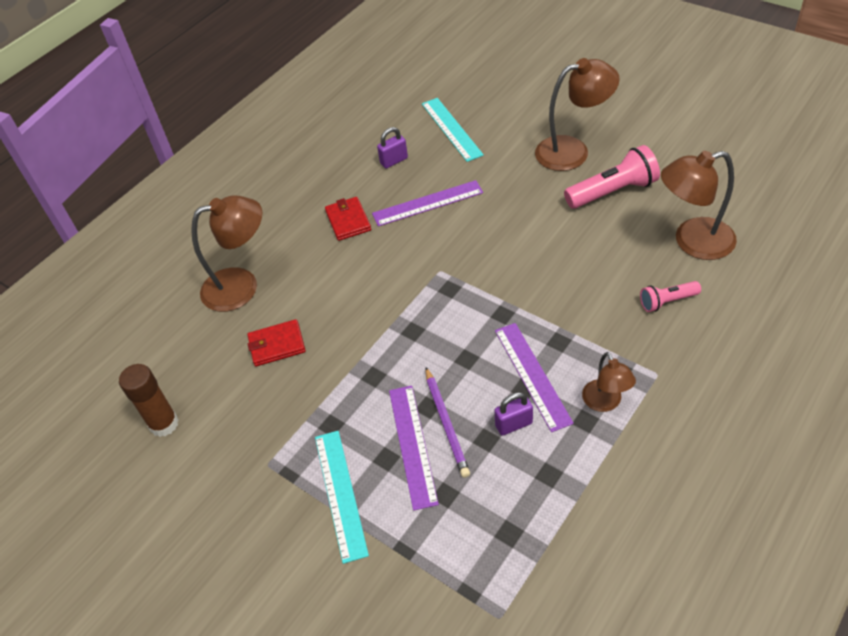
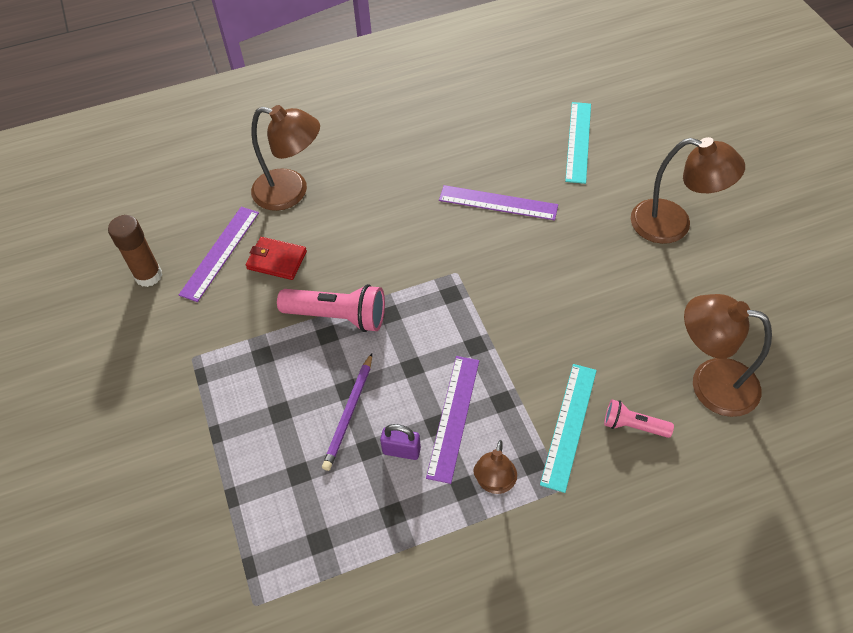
camera: 30 degrees right, 5 degrees up
turquoise ruler [315,431,369,564] -> turquoise ruler moved to [540,364,597,493]
red wallet [325,197,371,241] -> none
purple padlock [377,127,408,169] -> none
purple ruler [389,386,439,511] -> purple ruler moved to [179,207,259,302]
pink flashlight [564,145,660,209] -> pink flashlight moved to [277,284,385,332]

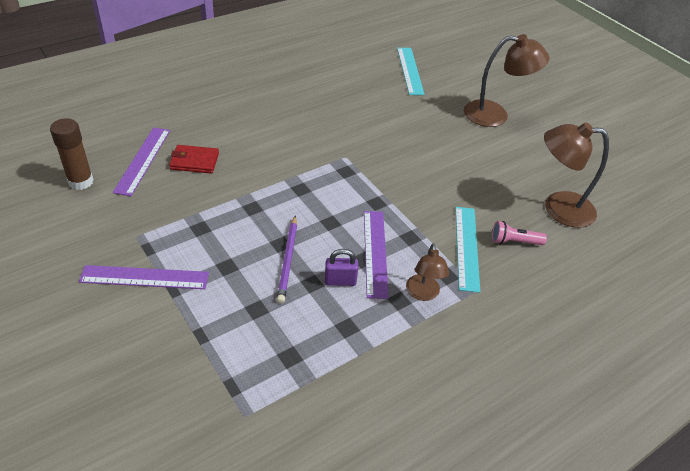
camera: 20 degrees left, 10 degrees down
brown lamp [251,105,320,211] -> none
pink flashlight [277,284,385,332] -> none
purple ruler [439,185,558,221] -> purple ruler moved to [79,265,209,289]

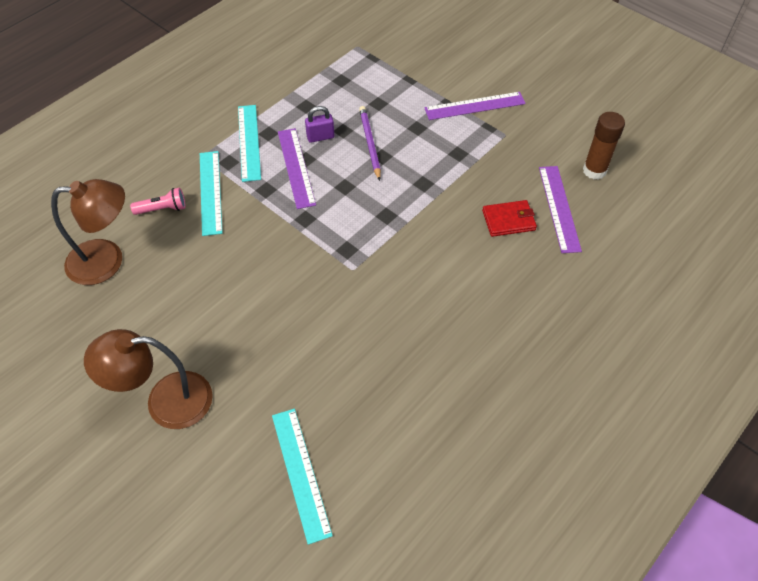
camera: 170 degrees right, 10 degrees up
brown lamp [406,243,449,301] -> turquoise ruler [238,105,261,182]

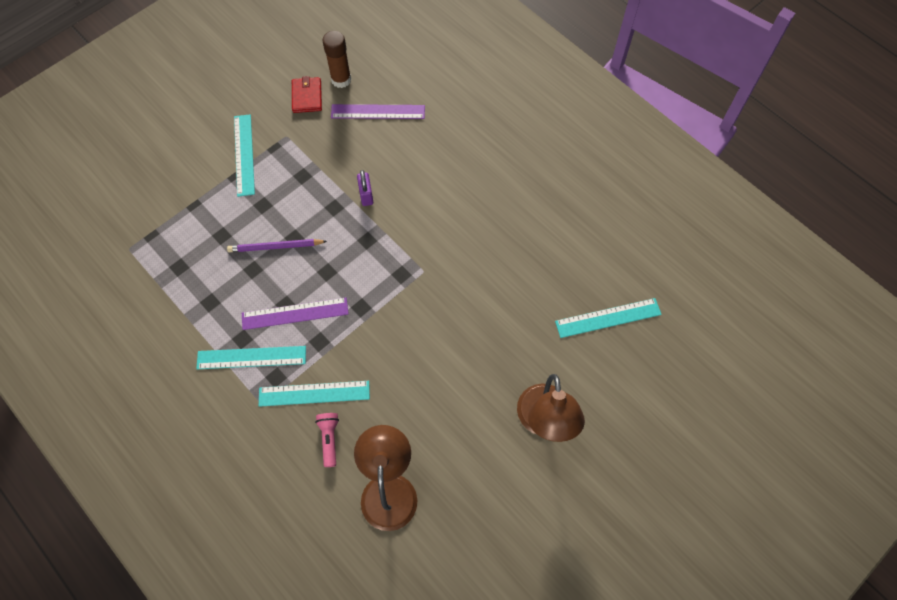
camera: 85 degrees left, 10 degrees up
purple padlock [305,106,334,143] -> purple padlock moved to [357,170,373,206]
purple ruler [424,92,526,120] -> turquoise ruler [234,114,255,197]
red wallet [482,200,537,237] -> red wallet moved to [292,76,322,113]

